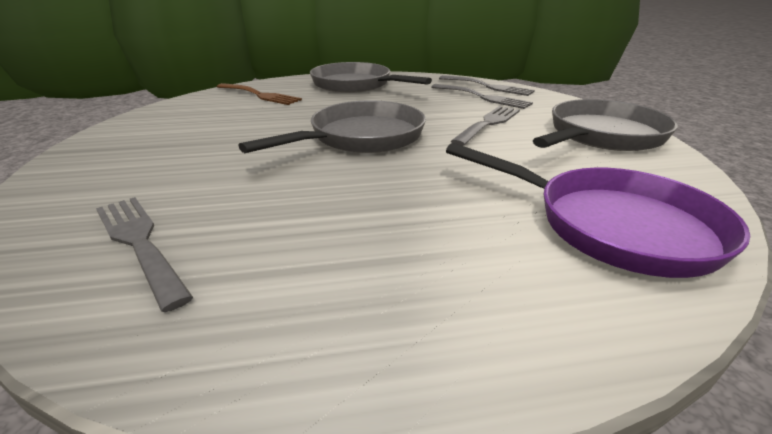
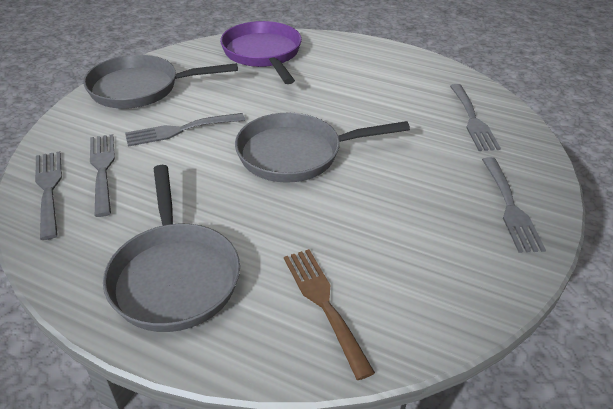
camera: 145 degrees left, 10 degrees up
none -> grey fork [482,157,546,253]

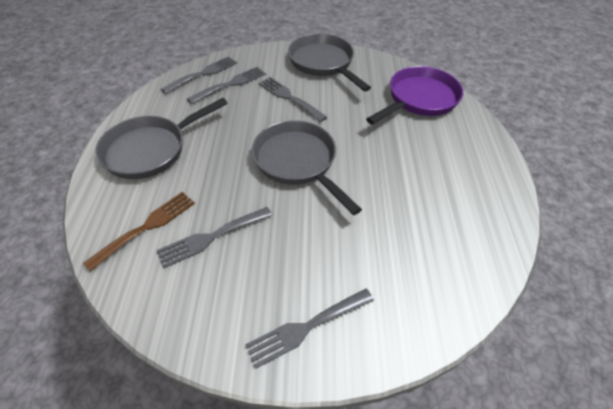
camera: 65 degrees right, 10 degrees up
grey fork [450,84,501,151] -> grey fork moved to [156,207,272,269]

